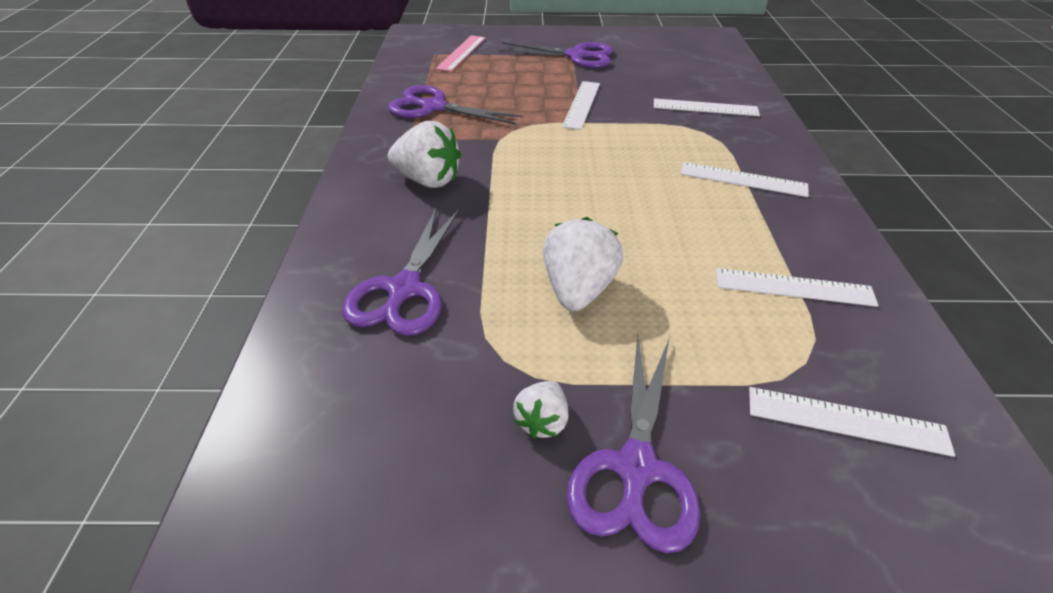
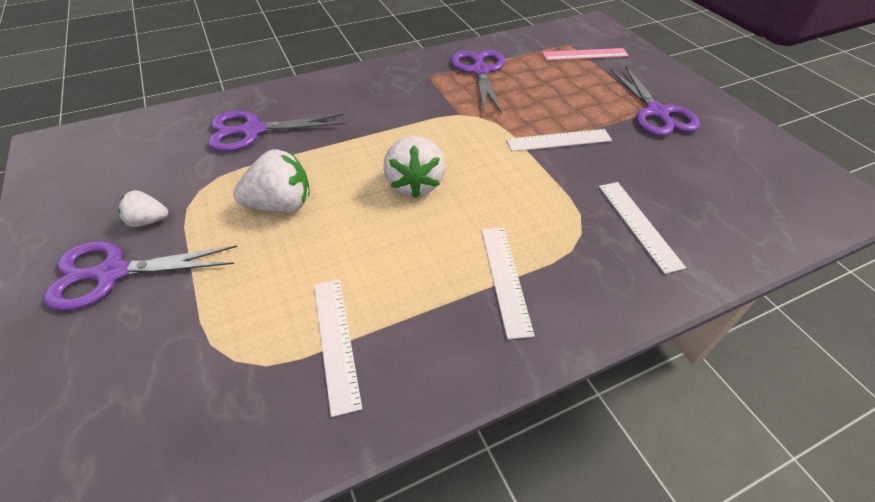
camera: 65 degrees right, 5 degrees up
white strawberry [388,121,461,188] -> white strawberry moved to [383,136,446,198]
white ruler [749,387,955,457] -> none

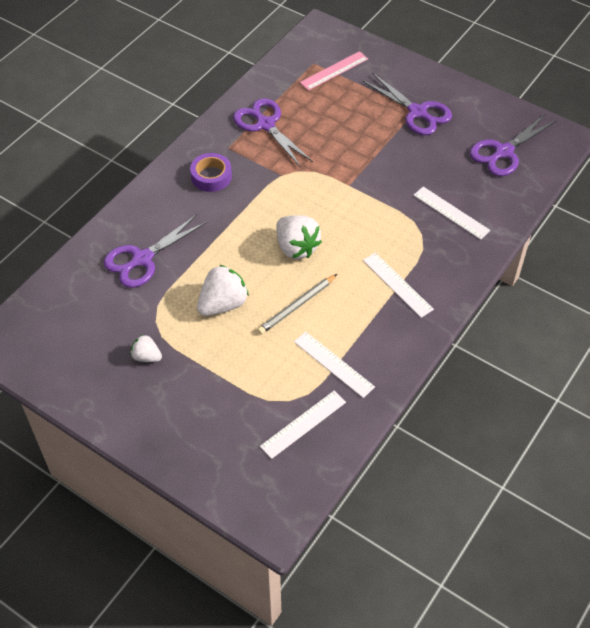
camera: 30 degrees left, 5 degrees up
purple scissors [43,241,237,311] -> purple scissors moved to [470,114,556,176]
white strawberry [118,190,168,227] -> white strawberry turned 60 degrees clockwise [130,335,162,362]
white ruler [506,129,612,152] -> white ruler moved to [260,391,346,459]
none -> purple tape [190,153,232,192]
none -> grey pencil [257,274,337,335]

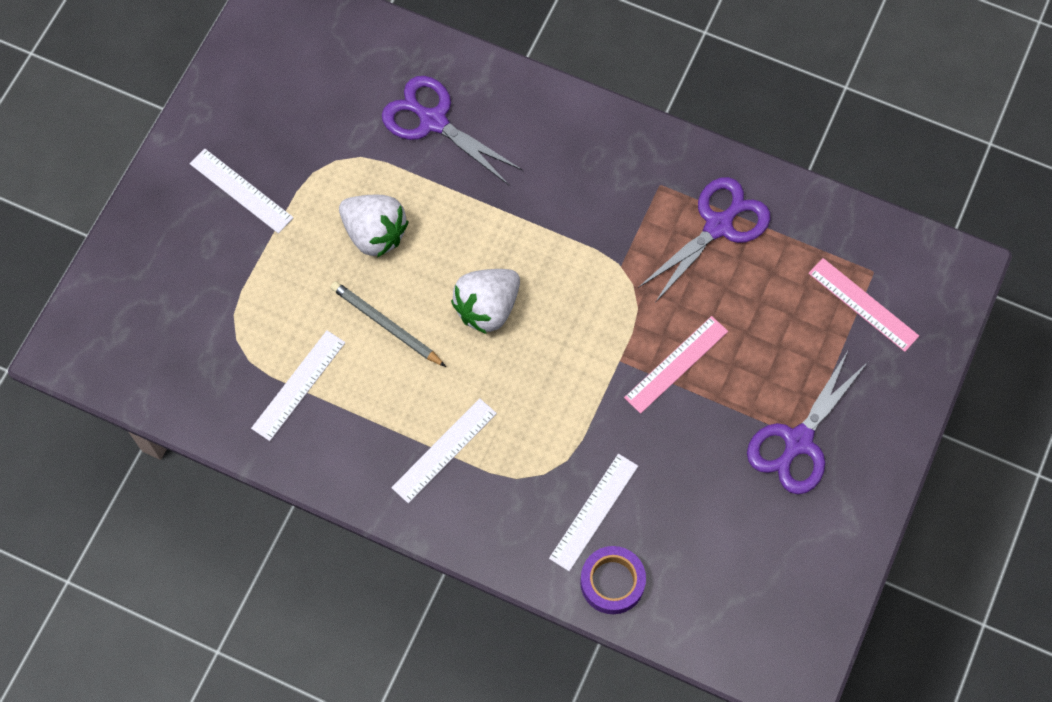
camera: 80 degrees right, 15 degrees up
white strawberry [130,335,162,362] -> none
purple tape [190,153,232,192] -> purple tape moved to [580,546,646,614]
white ruler [260,391,346,459] -> white ruler moved to [190,148,294,234]
purple scissors [470,114,556,176] -> none
none -> pink ruler [624,316,728,414]

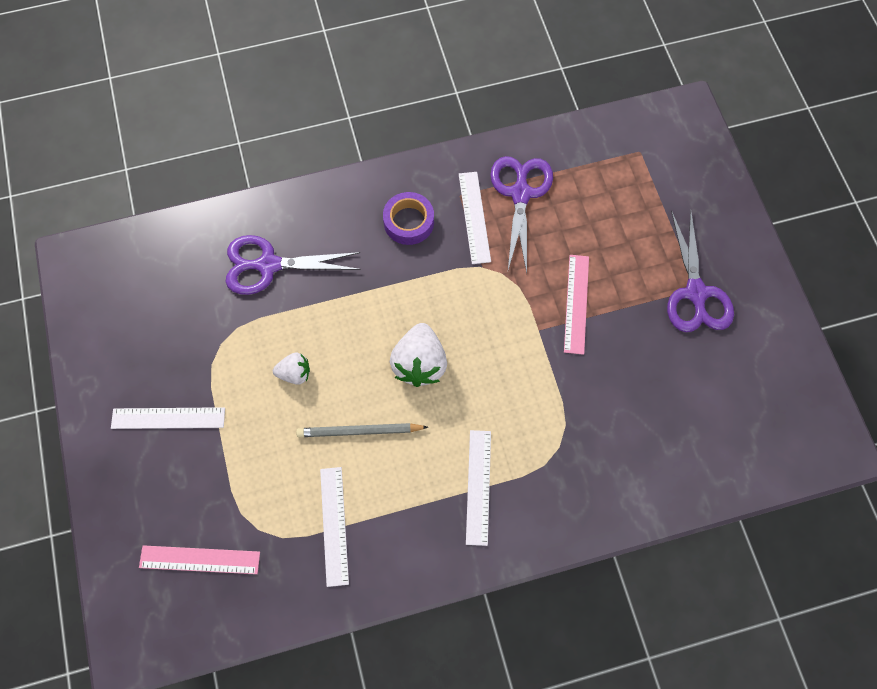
camera: 40 degrees left, 0 degrees up
white strawberry [339,195,409,258] -> white strawberry [273,352,310,385], size x0.57
white ruler [549,454,638,571] -> white ruler moved to [459,172,491,264]
purple tape [580,546,646,614] -> purple tape moved to [383,192,434,245]
pink ruler [808,258,919,352] -> pink ruler moved to [139,545,260,574]

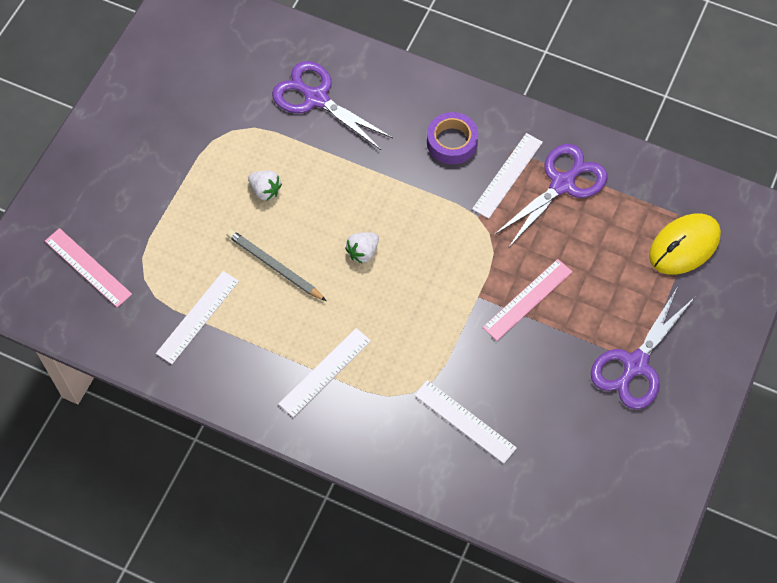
camera: 40 degrees right, 5 degrees down
white ruler [111,407,225,429] -> white ruler moved to [414,380,517,464]
white strawberry [390,323,447,387] -> white strawberry [345,232,379,264], size x0.57
none -> yellow mouse [649,213,721,275]

